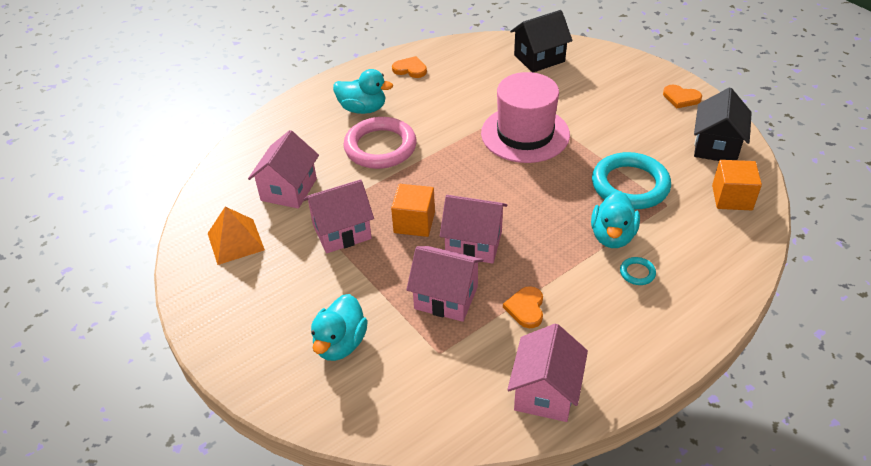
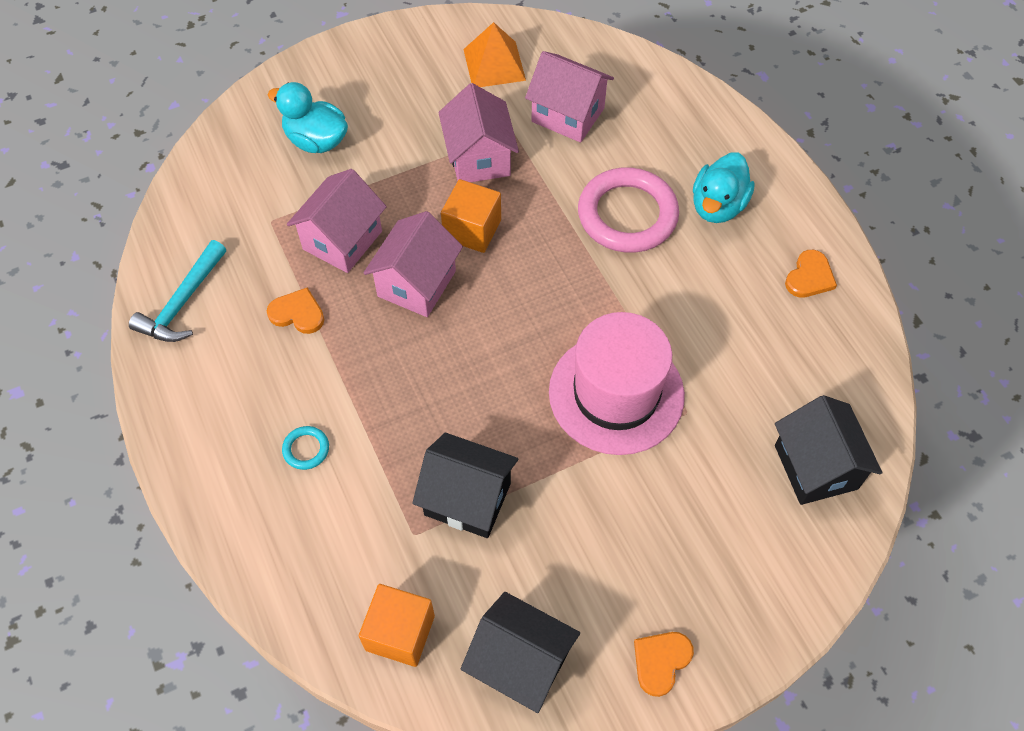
camera: 100 degrees right, 15 degrees up
pink house [507,323,588,422] -> turquoise hammer [129,240,226,342]
turquoise duck [591,191,640,248] -> none
turquoise ring [592,152,671,209] -> black house [412,433,518,538]

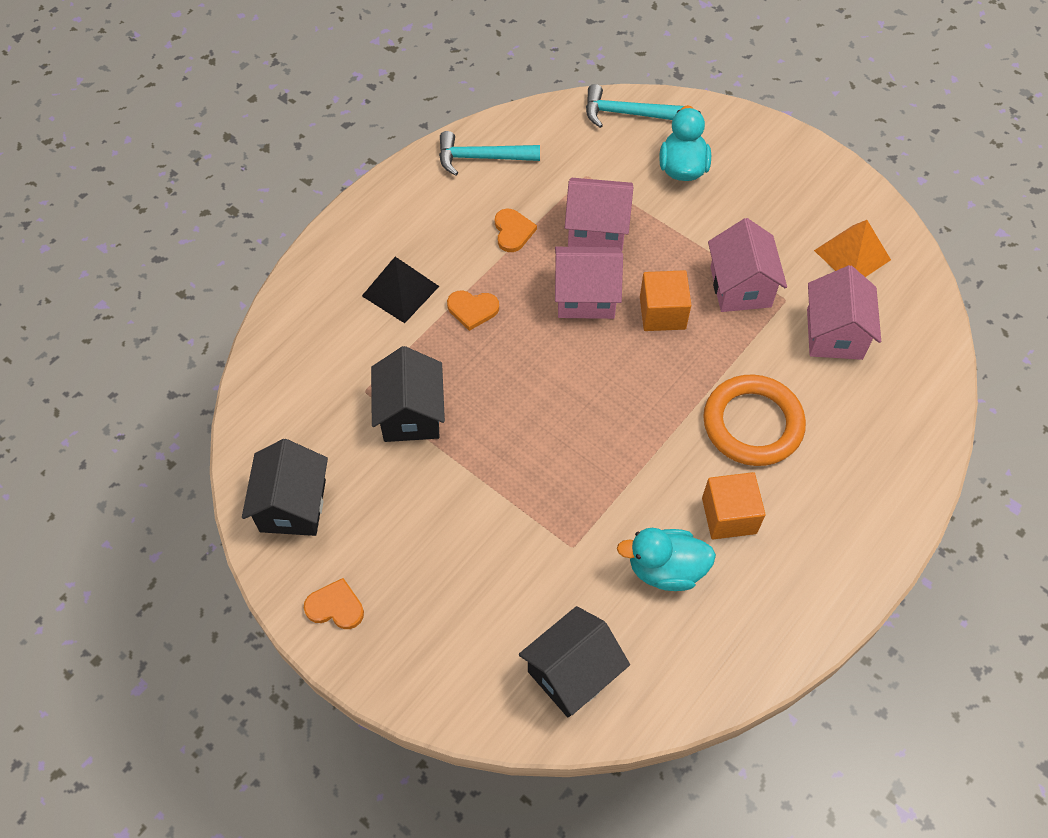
camera: 65 degrees right, 0 degrees up
turquoise ring [282,426,329,470] -> black pyramid [362,257,439,323]
orange cube [359,584,435,667] -> orange cube moved to [702,472,765,539]
pink house [438,83,519,182] -> pink house turned 60 degrees counterclockwise [708,218,787,312]
pink hat [549,312,685,455] -> none
pink ring [578,167,679,253] -> orange ring [703,374,806,466]
turquoise duck [693,152,755,223] -> turquoise duck moved to [617,528,716,591]
orange heart [785,250,837,298] -> orange heart moved to [447,290,499,331]
none -> turquoise hammer [586,84,684,128]

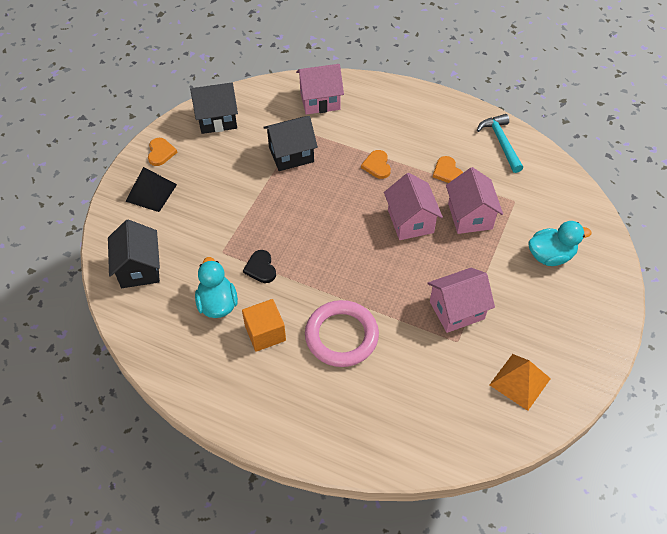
camera: 75 degrees right, 5 degrees down
black pyramid [362,257,439,323] -> black pyramid moved to [125,167,177,212]
orange heart [495,209,537,252] -> orange heart turned 90 degrees clockwise [433,156,463,183]
black house [519,606,630,717] -> black house turned 45 degrees clockwise [108,219,160,288]
turquoise hammer [586,84,684,128] -> none
orange cube [640,270,691,331] -> none
orange ring [703,374,806,466] -> pink ring [305,300,379,367]
pink house [807,265,881,360] -> pink house moved to [296,64,344,115]
none -> black heart [243,250,276,283]

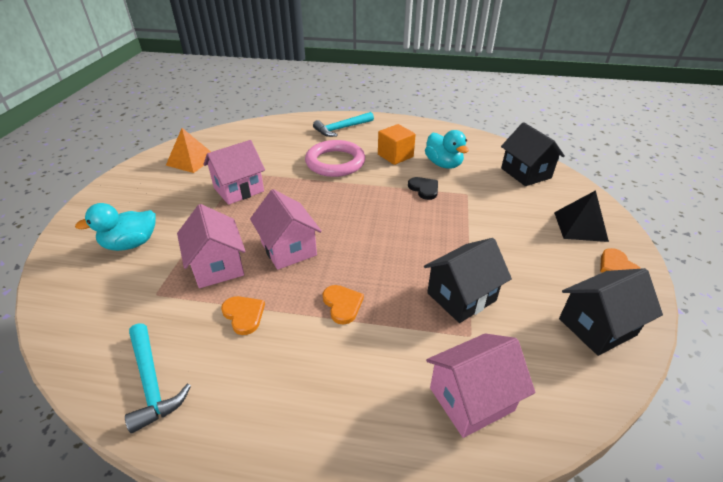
camera: 165 degrees right, 15 degrees down
none -> turquoise hammer [313,112,374,137]

